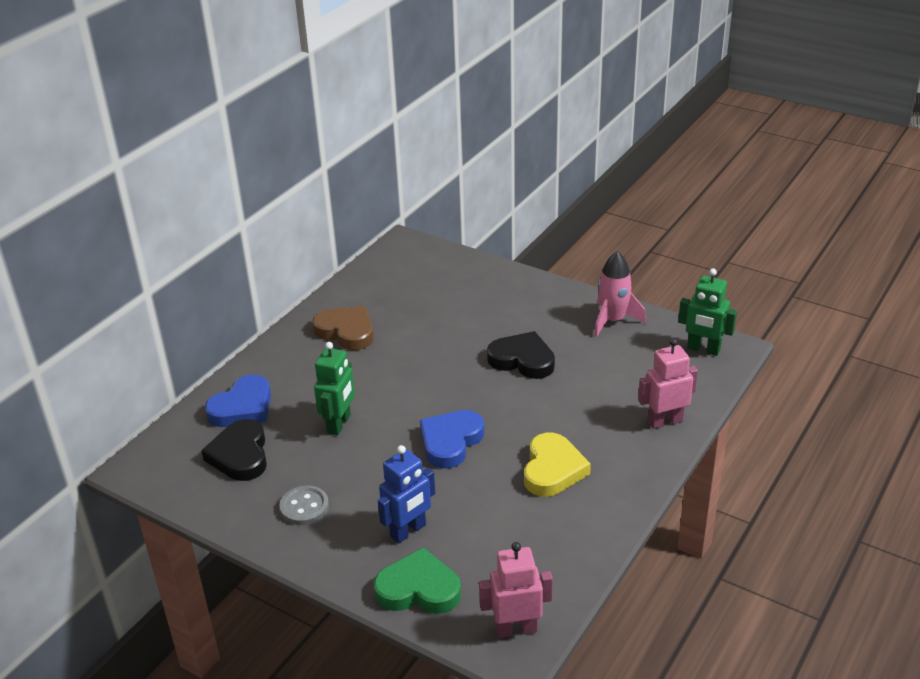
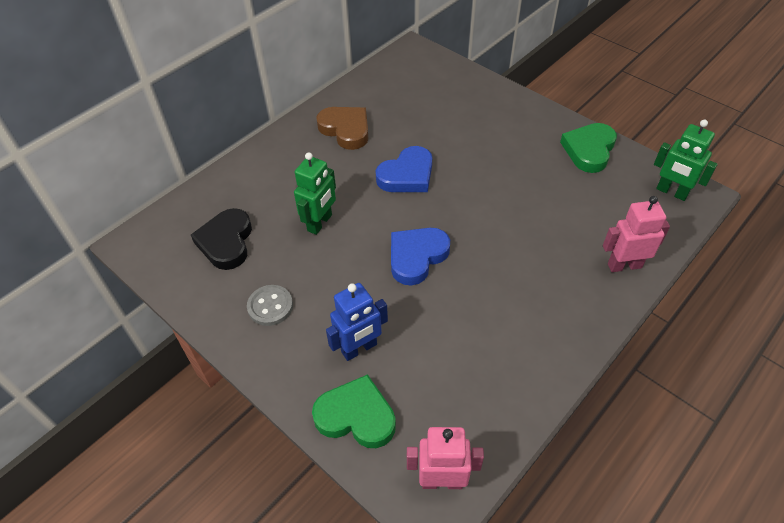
camera: 10 degrees right, 15 degrees up
blue heart [205,374,271,427] -> blue heart moved to [376,146,432,192]
black heart [487,331,555,379] -> none
yellow heart [524,433,591,497] -> none
pink rocket [594,251,646,337] -> green heart [560,123,617,173]

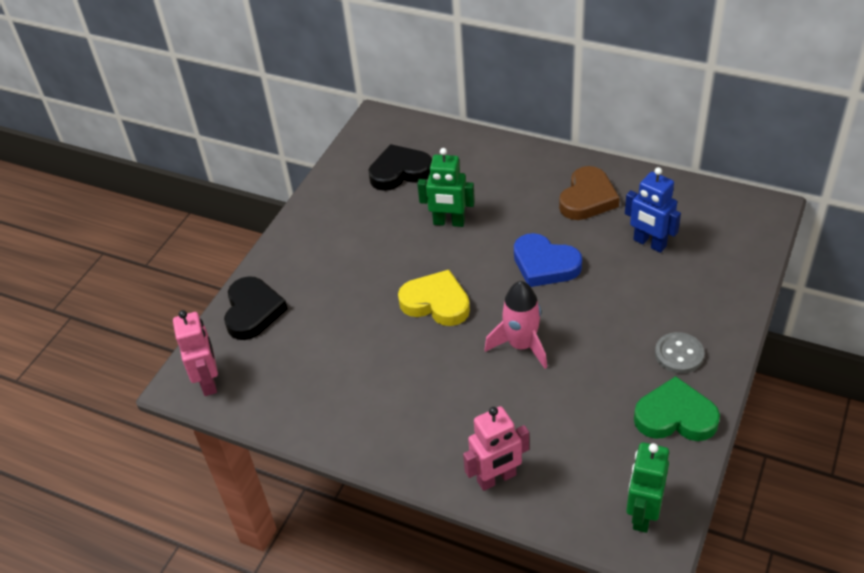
camera: 75 degrees right, 5 degrees down
grey button [247,285,293,326] -> grey button moved to [655,332,704,374]
green heart [312,374,396,448] -> black heart [224,276,288,340]
blue robot [326,283,388,361] -> blue robot moved to [625,167,681,253]
blue heart [391,228,450,286] -> yellow heart [398,270,470,326]
pink robot [603,196,670,272] -> pink robot turned 90 degrees clockwise [463,406,529,491]
none -> pink rocket [484,281,547,369]

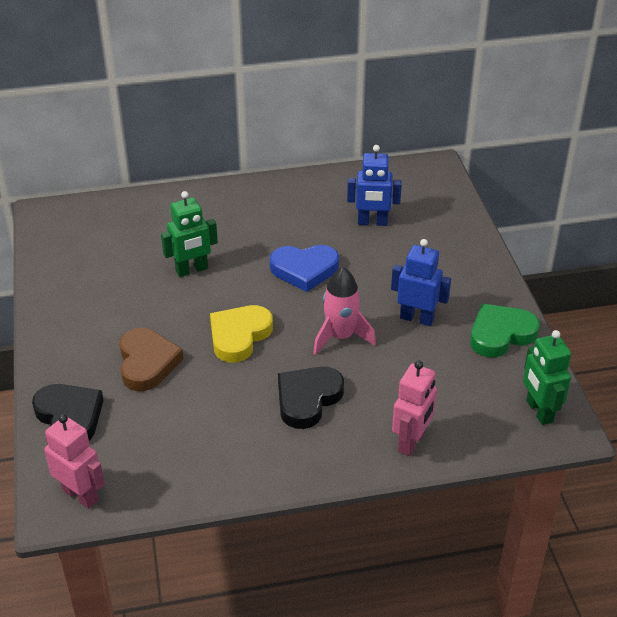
camera: 40 degrees left, 5 degrees down
black heart [369,144,432,191] -> black heart moved to [278,367,344,429]
yellow heart [398,270,470,326] -> yellow heart turned 45 degrees counterclockwise [210,305,273,363]
brown heart [559,166,620,220] -> brown heart moved to [119,328,184,391]
grey button [655,332,704,374] -> none
none -> blue robot [391,239,451,326]

